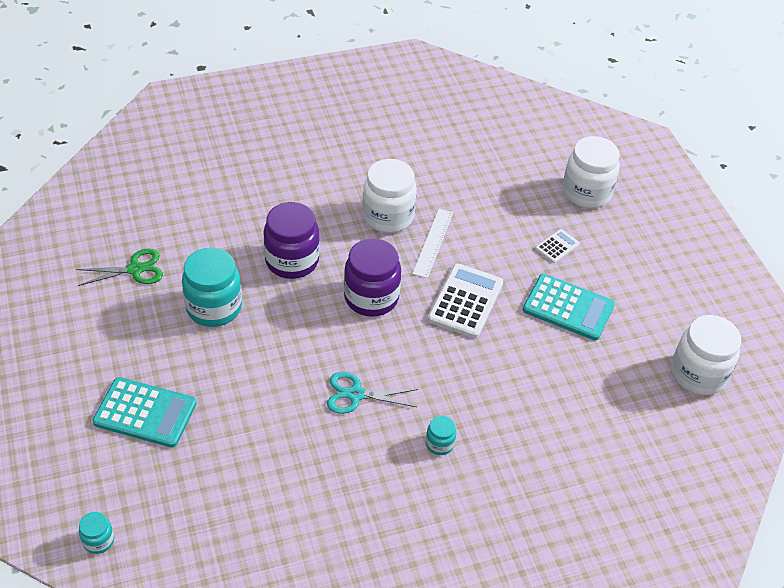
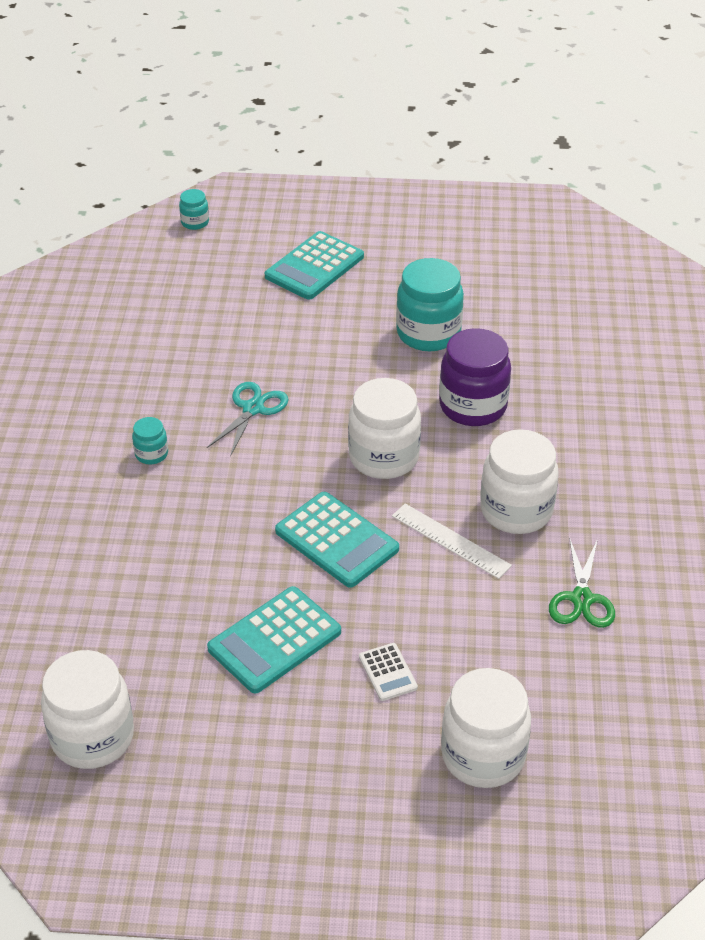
camera: 115 degrees right, 5 degrees down
green scissors [76,249,163,286] -> green scissors moved to [549,537,615,628]
purple jar [344,238,401,317] -> white jar [348,378,421,479]
white calculator [428,263,503,338] -> turquoise calculator [275,492,399,588]

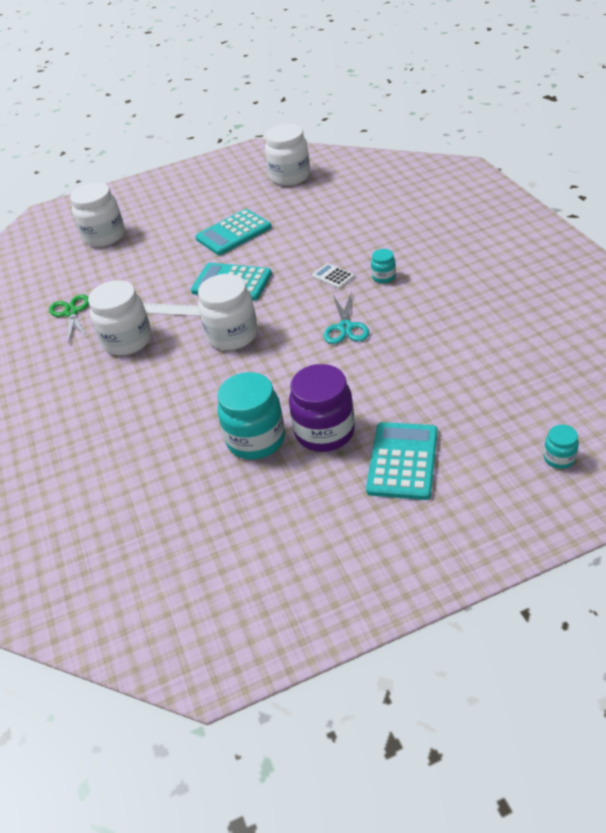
camera: 160 degrees right, 0 degrees up
turquoise calculator [207,586,341,694] -> turquoise calculator turned 150 degrees counterclockwise [195,209,271,255]
white calculator [359,643,418,701] -> white calculator moved to [312,263,355,289]
purple jar [439,328,511,426] -> purple jar moved to [289,364,355,452]

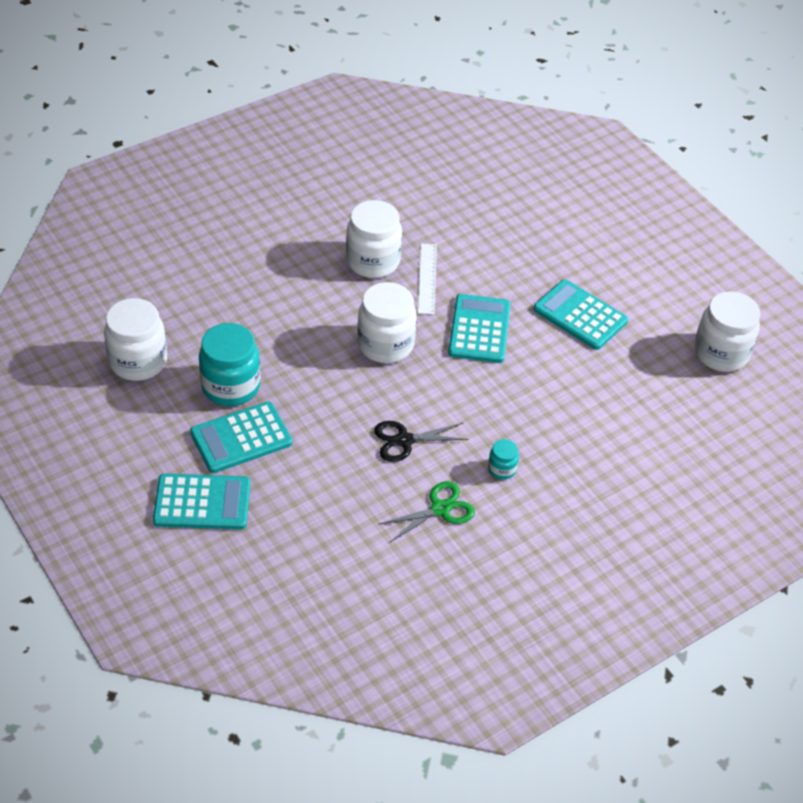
camera: 70 degrees right, 5 degrees up
green scissors [49,294,89,344] -> green scissors moved to [378,481,475,542]
white jar [70,182,125,247] -> white jar moved to [104,298,167,381]
purple jar [289,364,355,452] -> turquoise calculator [190,401,292,473]
white calculator [312,263,355,289] -> none
turquoise scissors [324,292,369,344] -> black scissors [374,421,469,462]
turquoise jar [543,425,579,469] -> none

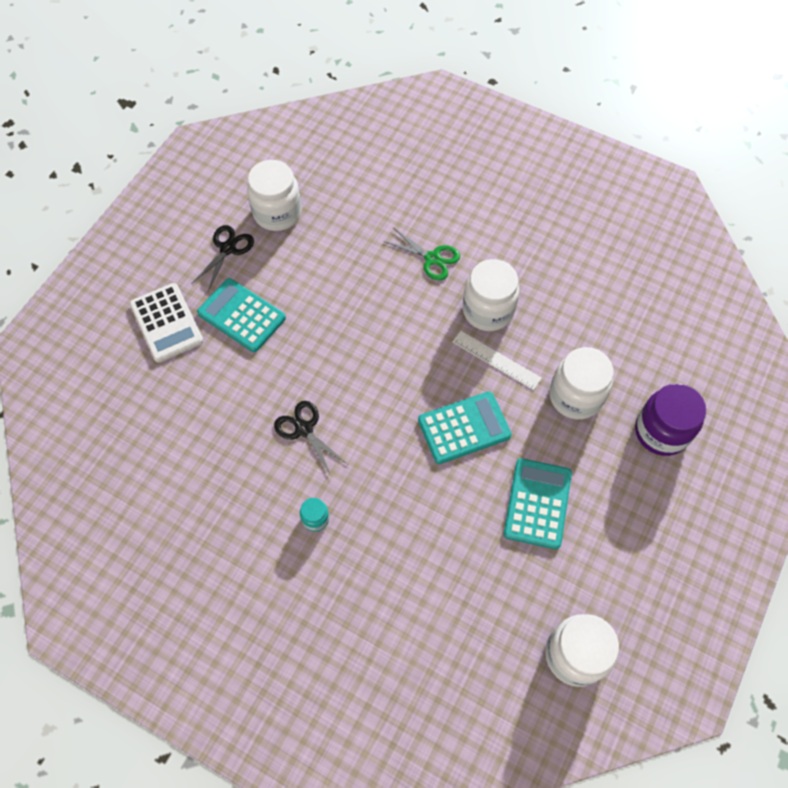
camera: 65 degrees right, 15 degrees up
turquoise calculator [153,474,251,530] -> white calculator [129,283,204,362]
turquoise jar [199,323,261,406] -> none
white jar [357,282,417,363] -> white jar moved to [549,347,614,420]
green scissors [378,481,475,542] -> green scissors moved to [383,228,460,281]
white ruler [418,244,437,315] -> white ruler turned 60 degrees clockwise [453,331,542,390]
none -> black scissors [191,225,254,291]
none -> purple jar [635,383,706,456]

